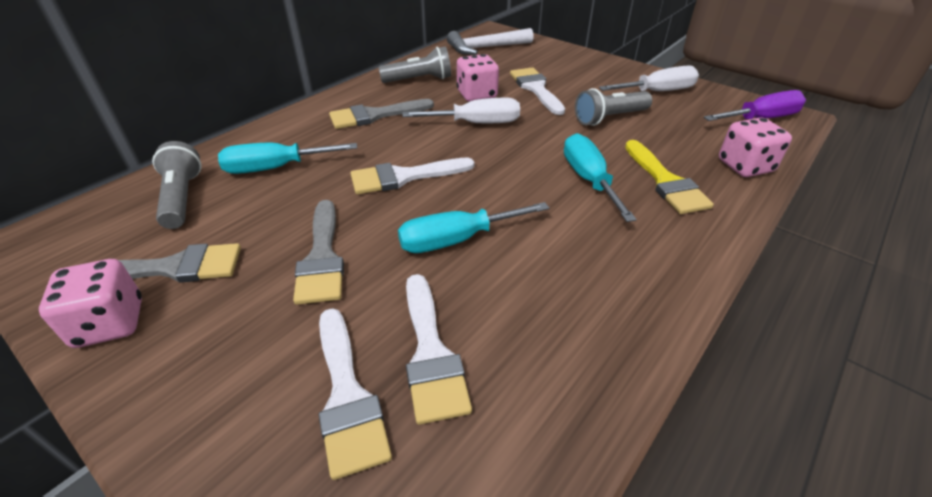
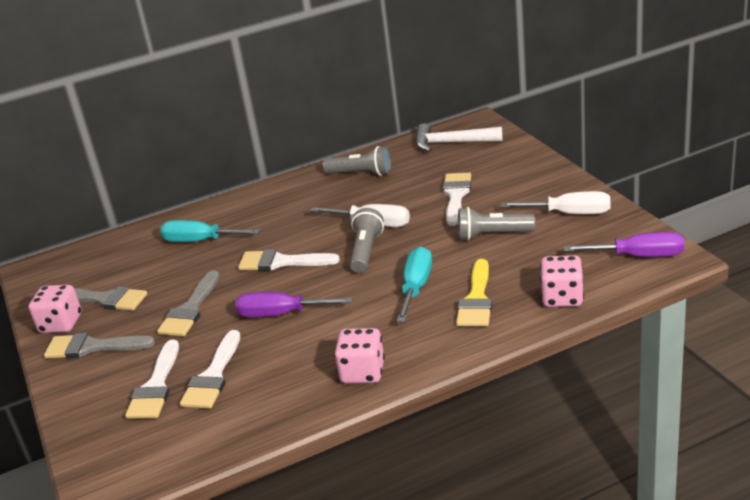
camera: 30 degrees right, 10 degrees down
grey flashlight [152,141,201,229] -> grey flashlight moved to [350,208,384,273]
grey brush [329,99,434,129] -> grey brush moved to [44,333,155,359]
turquoise screwdriver [398,202,549,253] -> purple screwdriver [235,292,353,317]
pink dice [457,54,499,102] -> pink dice moved to [334,328,385,384]

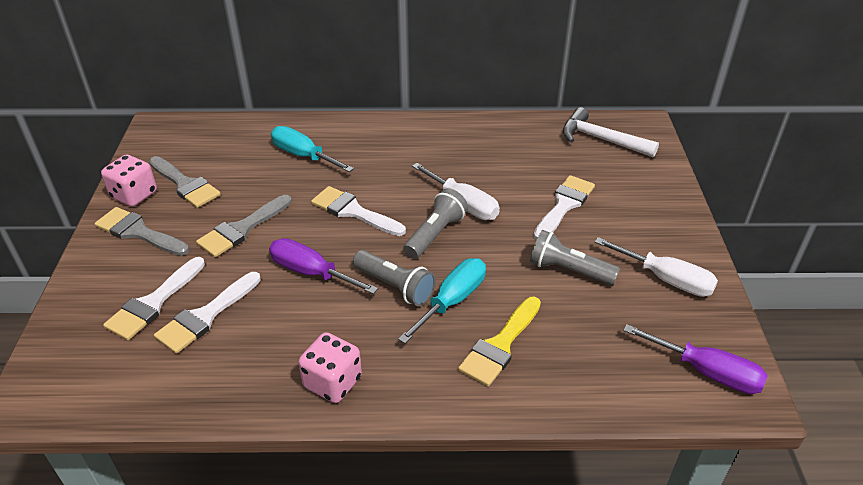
camera: 20 degrees right, 10 degrees up
grey flashlight [323,146,391,176] -> grey flashlight moved to [353,250,436,306]
pink dice [540,255,584,307] -> none

